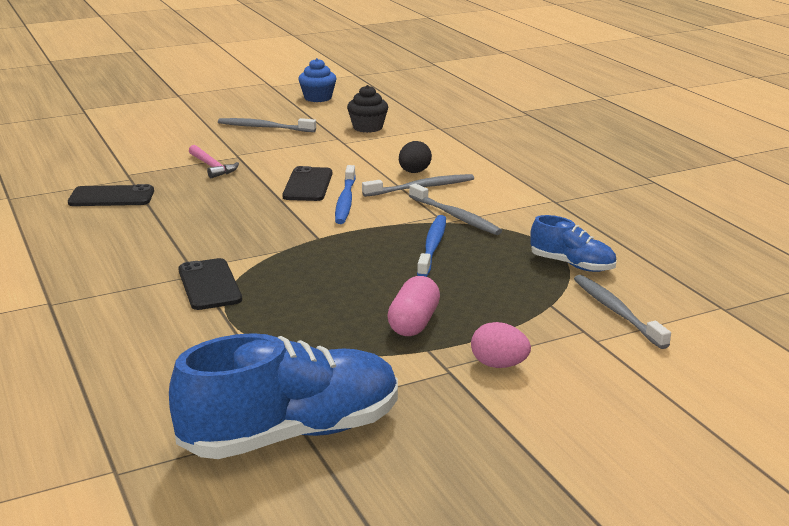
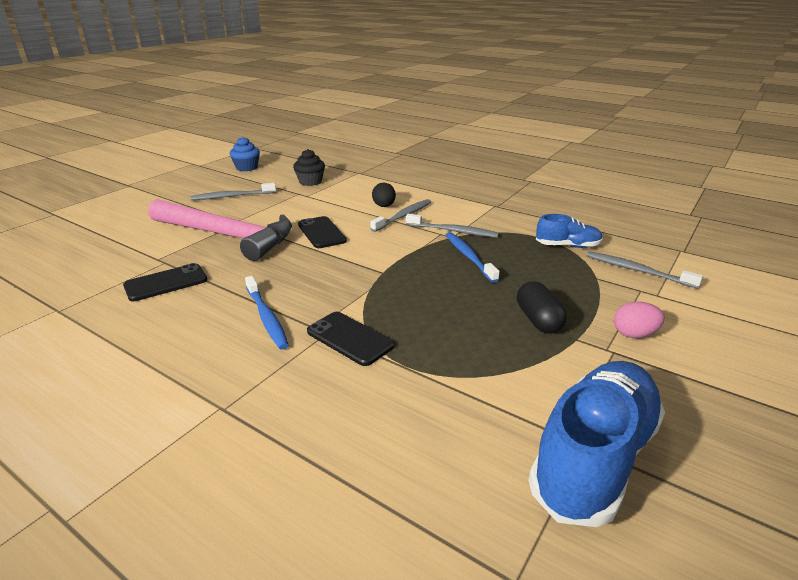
camera: 30 degrees left, 5 degrees up
pink hammer [189,145,239,178] -> pink hammer [148,199,292,261], size x2.50
blue toothbrush [335,165,356,224] -> blue toothbrush moved to [245,276,289,350]
pink capsule [387,276,440,336] -> black capsule [517,281,567,334]

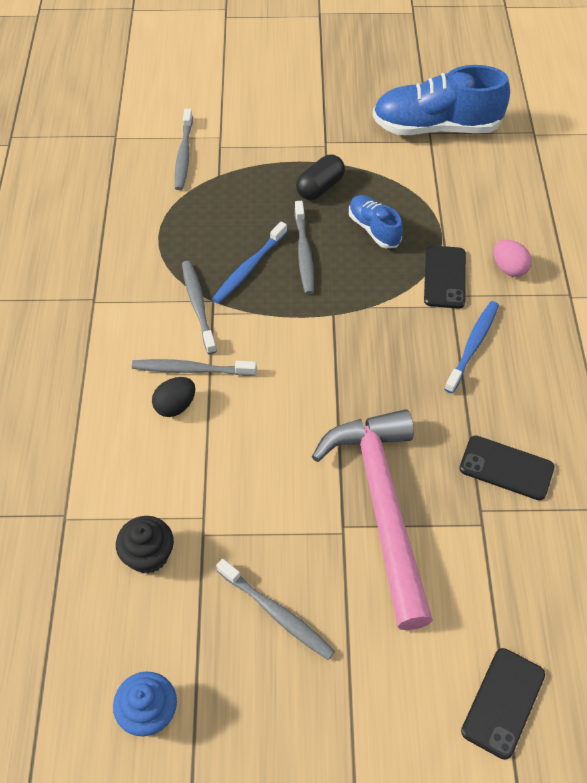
camera: 125 degrees left, 25 degrees up
black phone [298,216,347,248] -> black phone moved to [461,648,545,760]
blue shoe [536,214,603,248] -> blue shoe moved to [349,195,403,248]
pink egg [614,302,665,338] -> pink egg moved to [493,240,532,277]
none -> grey toothbrush [295,201,314,294]

